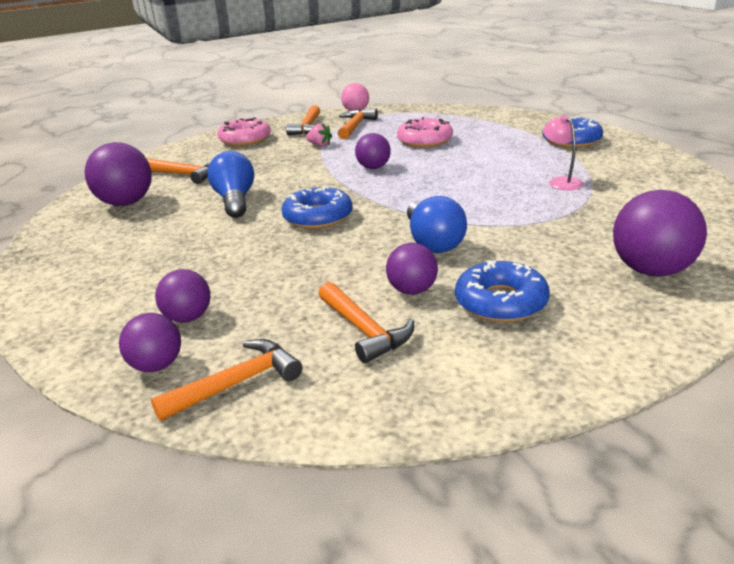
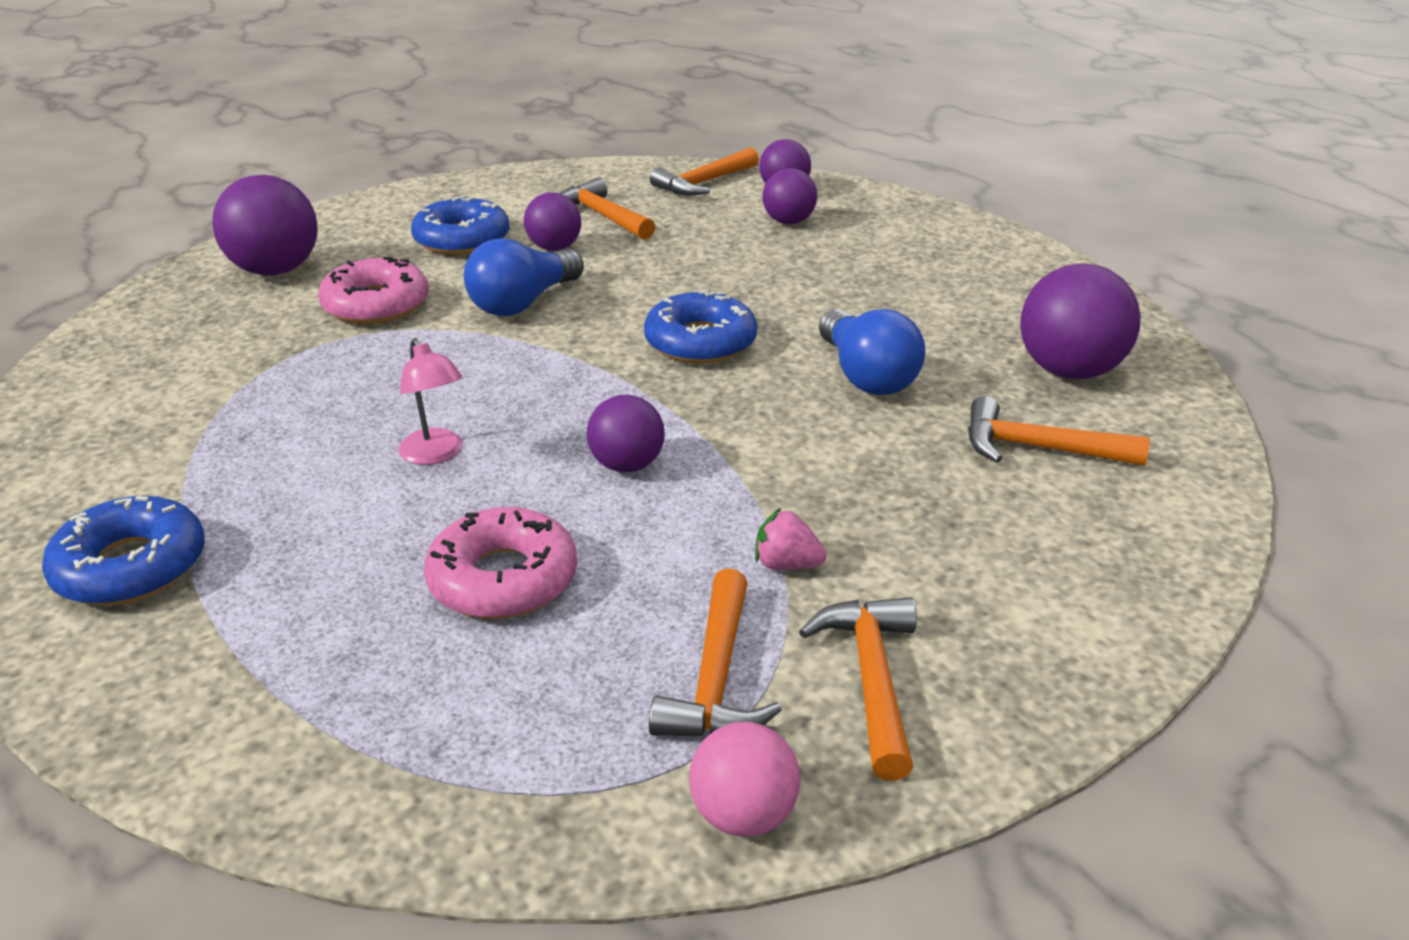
camera: 170 degrees right, 5 degrees up
pink donut [217,117,271,146] -> pink donut moved to [318,257,429,324]
blue light bulb [407,196,467,253] -> blue light bulb turned 120 degrees counterclockwise [464,238,584,316]
pink lamp [543,115,583,190] -> pink lamp moved to [398,338,462,465]

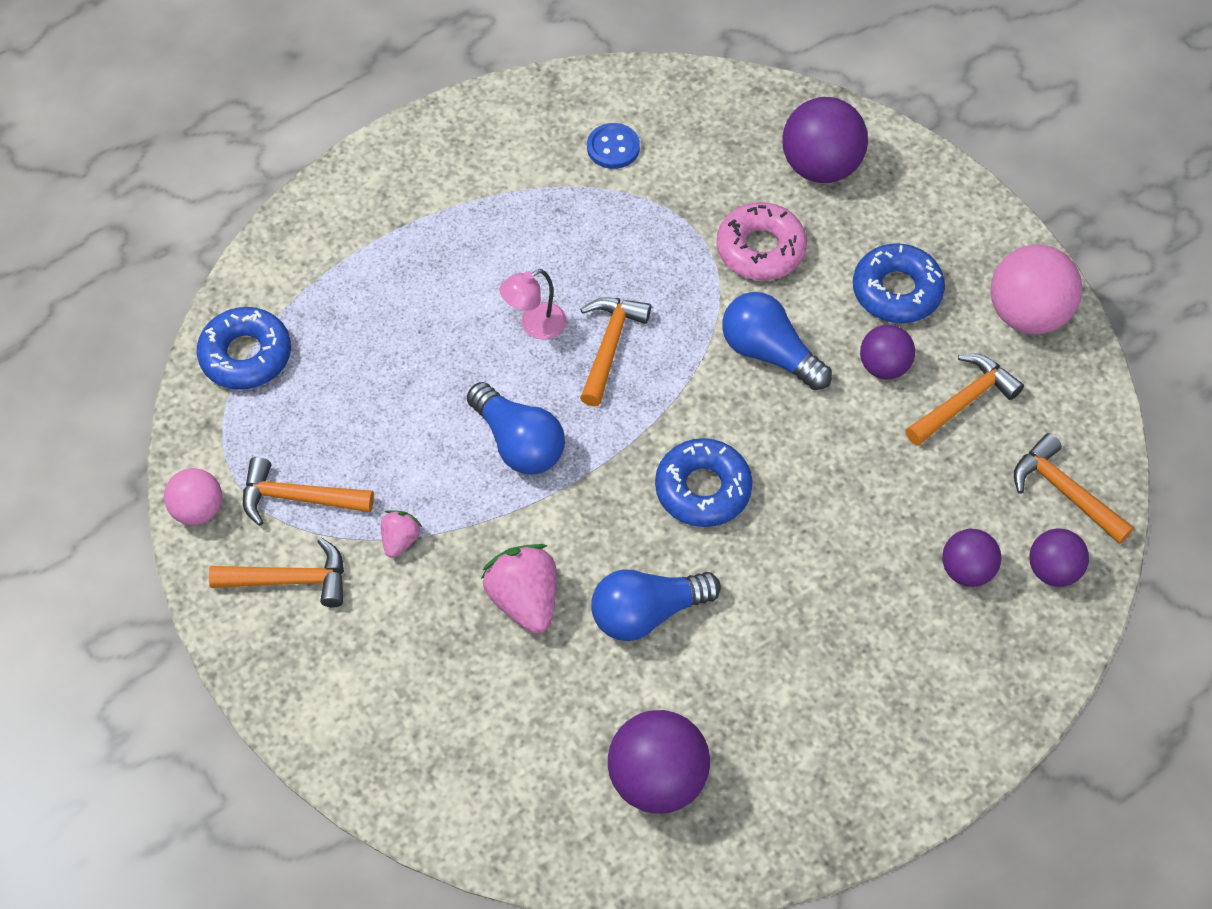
camera: 90 degrees right, 25 degrees up
blue donut [42,496,205,605] -> blue donut moved to [197,307,291,390]
pink donut [424,507,577,619] -> none
purple ball [587,395,665,472] -> blue light bulb [467,382,565,475]
orange hammer [968,396,1150,466] -> orange hammer moved to [580,297,651,406]
none -> pink strawberry [481,544,557,634]
none -> blue button [587,123,640,169]
none -> pink ball [991,244,1082,334]

